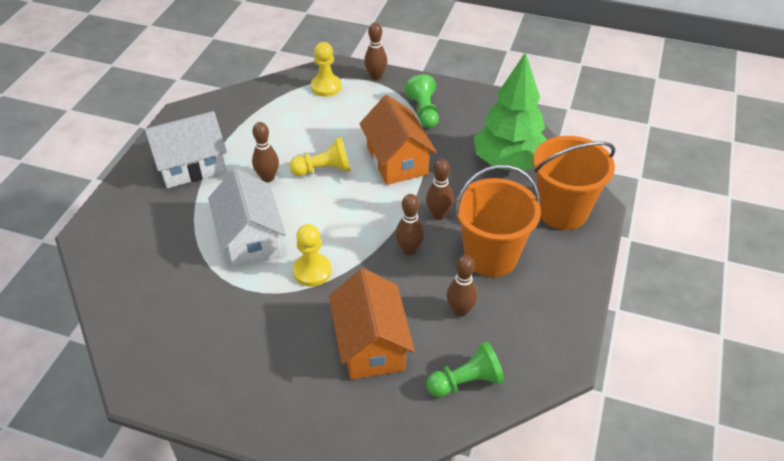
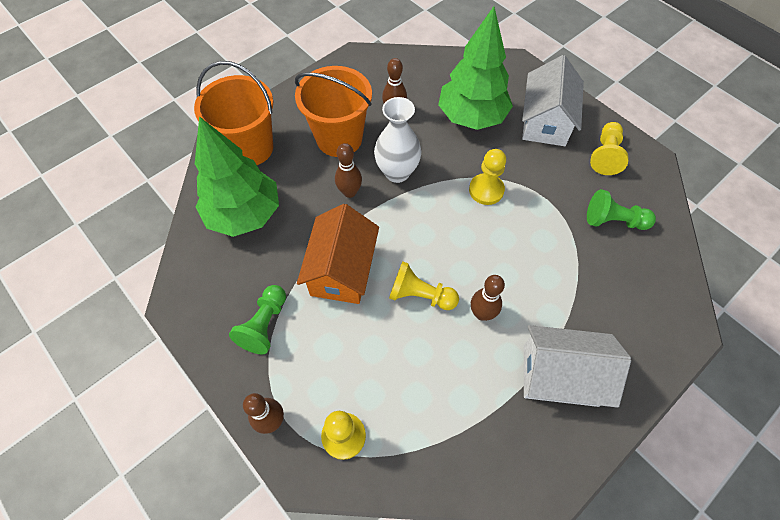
camera: 150 degrees left, 15 degrees up
white house [208,168,286,268] -> white house moved to [522,55,584,146]
orange house [329,268,415,380] -> green tree [438,6,513,130]
brown bowling pin [395,194,424,255] -> white vase [374,97,421,183]
green pawn [426,341,504,397] -> green pawn moved to [587,189,656,230]
none -> yellow pawn [590,122,629,175]

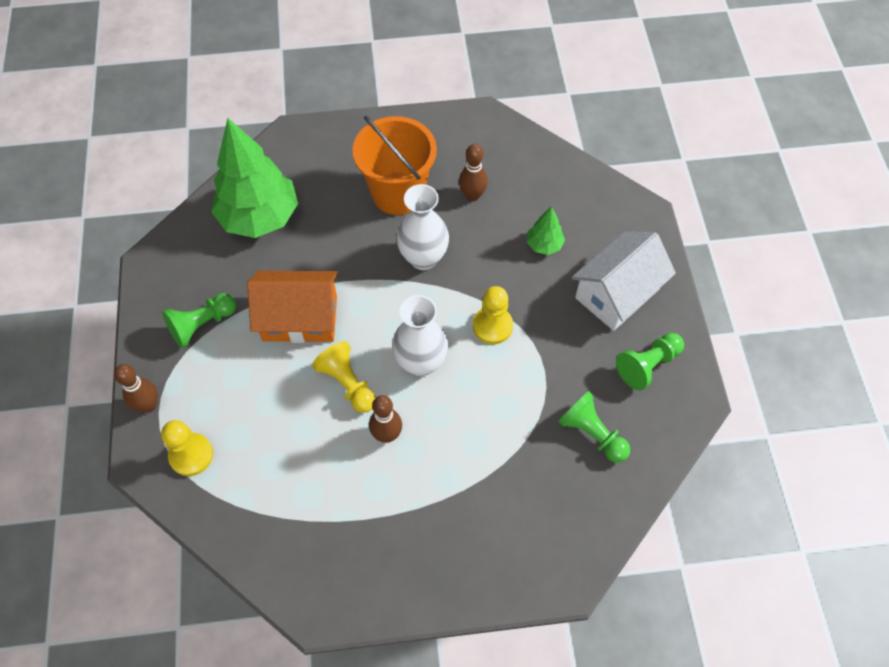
camera: 35 degrees right, 0 degrees up
orange bucket [194,61,273,165] -> none
orange house [297,204,379,304] -> orange house turned 45 degrees clockwise [247,271,338,343]
brown bowling pin [335,143,362,198] -> none
green tree [438,6,513,130] -> green tree [527,206,565,255], size x0.45
white house [524,325,631,408] -> none
yellow pawn [590,122,629,175] -> green pawn [616,333,684,390]
none -> white vase [392,295,448,376]

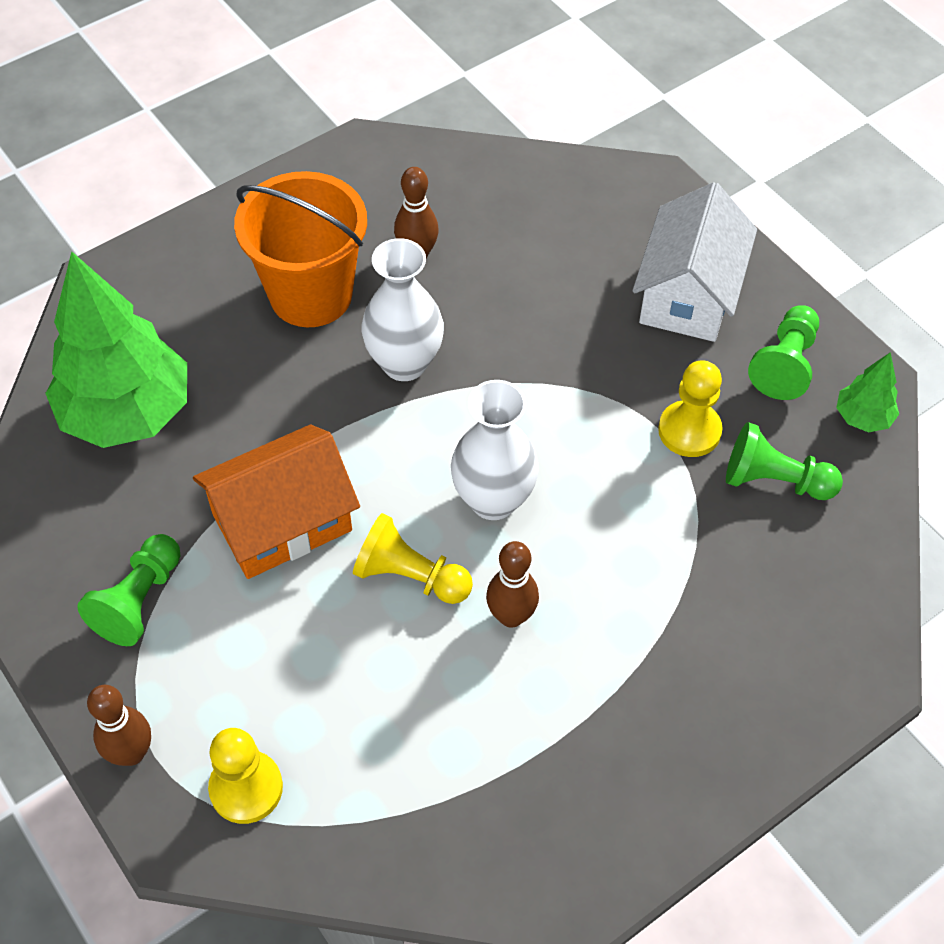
camera: 30 degrees left, 5 degrees down
yellow pawn [473,286,513,344] -> yellow pawn moved to [658,361,723,457]
green tree [527,206,565,255] -> green tree moved to [836,352,899,432]

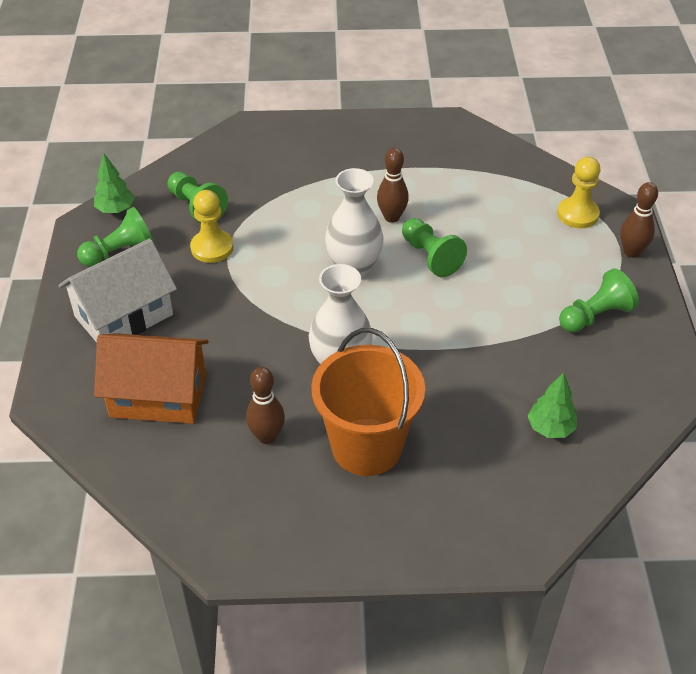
camera: 145 degrees left, 10 degrees down
green tree [45,251,187,448] -> green tree [528,373,577,438], size x0.45
orange house [193,425,360,579] -> orange house moved to [94,333,208,424]
yellow pawn [353,513,473,604] -> green pawn [402,218,467,277]

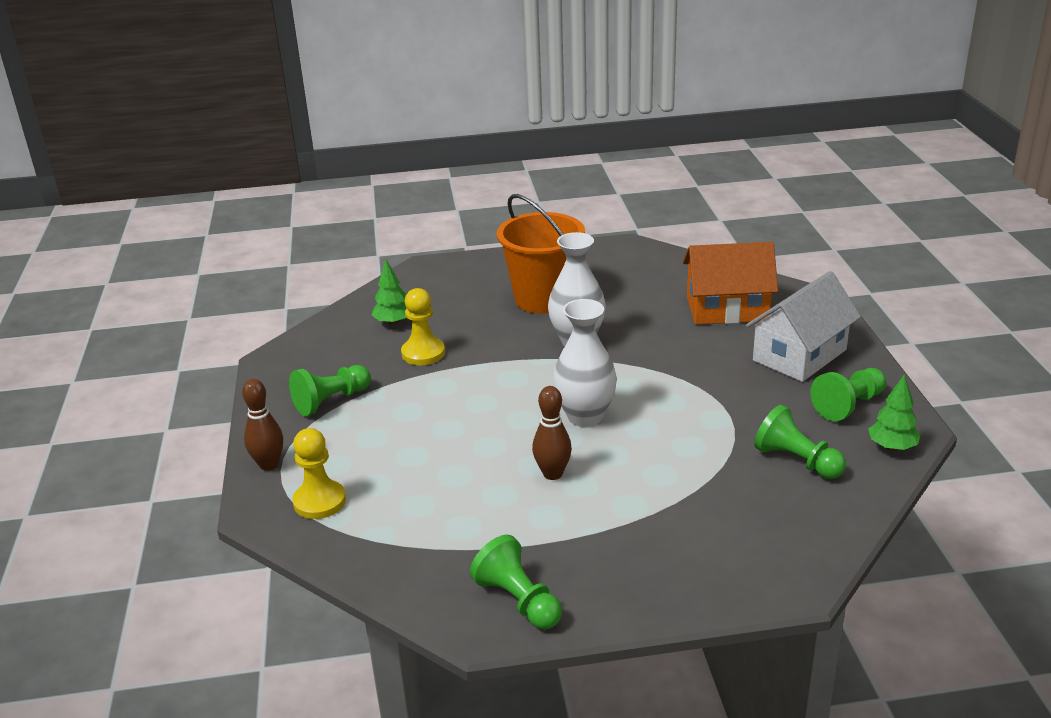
camera: 175 degrees right, 15 degrees down
yellow pawn [190,190,233,263] -> yellow pawn moved to [401,288,445,365]
brown bowling pin [246,367,285,444] -> none
green pawn [402,218,467,277] -> green pawn moved to [470,535,562,629]

